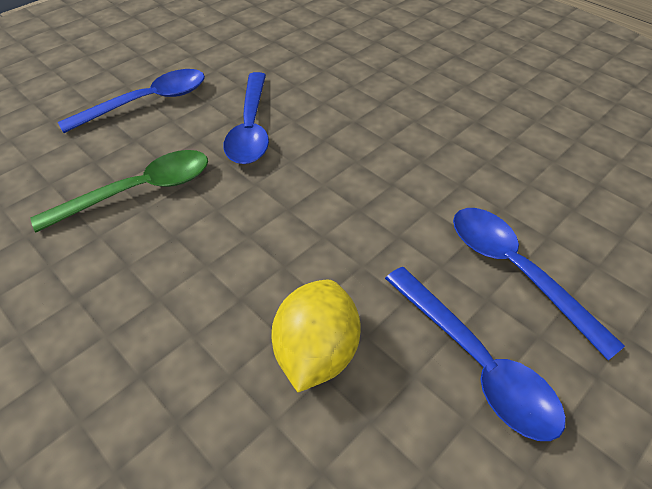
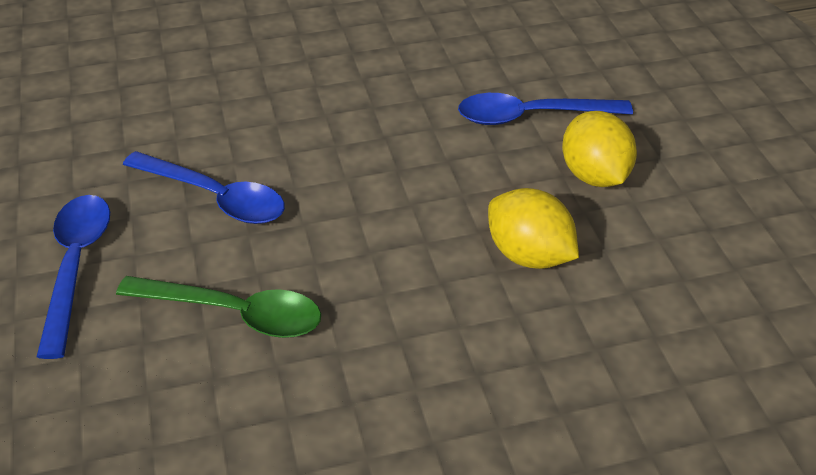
camera: 60 degrees left, 5 degrees down
green spoon [30,150,208,233] -> green spoon turned 105 degrees clockwise [116,276,321,338]
blue spoon [385,267,566,441] -> yellow lemon [562,111,637,187]

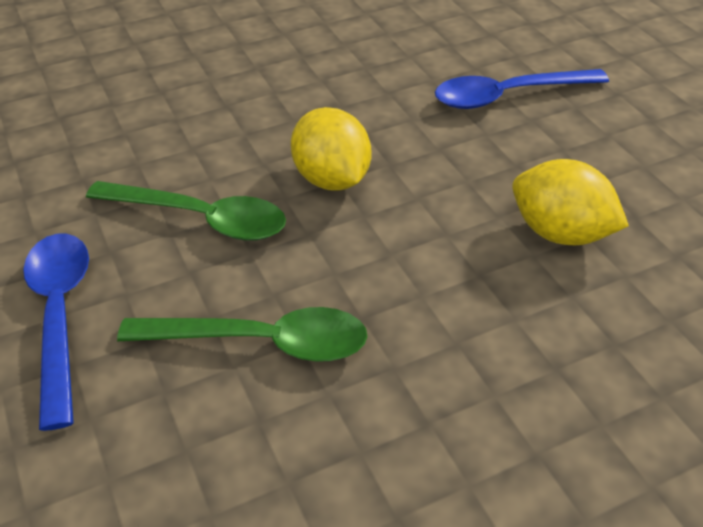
camera: 10 degrees left, 0 degrees up
blue spoon [123,151,285,224] -> green spoon [86,181,286,241]
yellow lemon [562,111,637,187] -> yellow lemon moved to [291,107,371,191]

